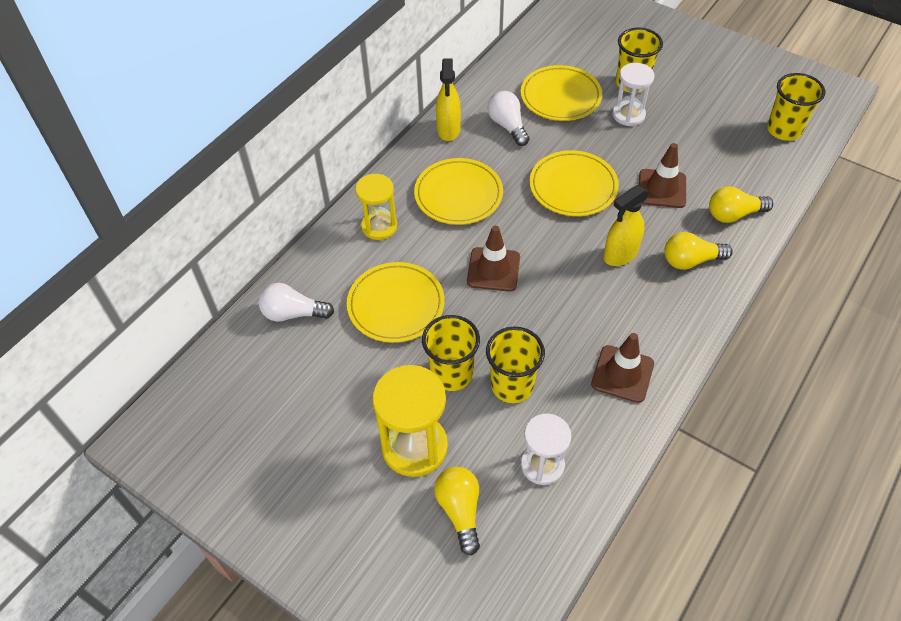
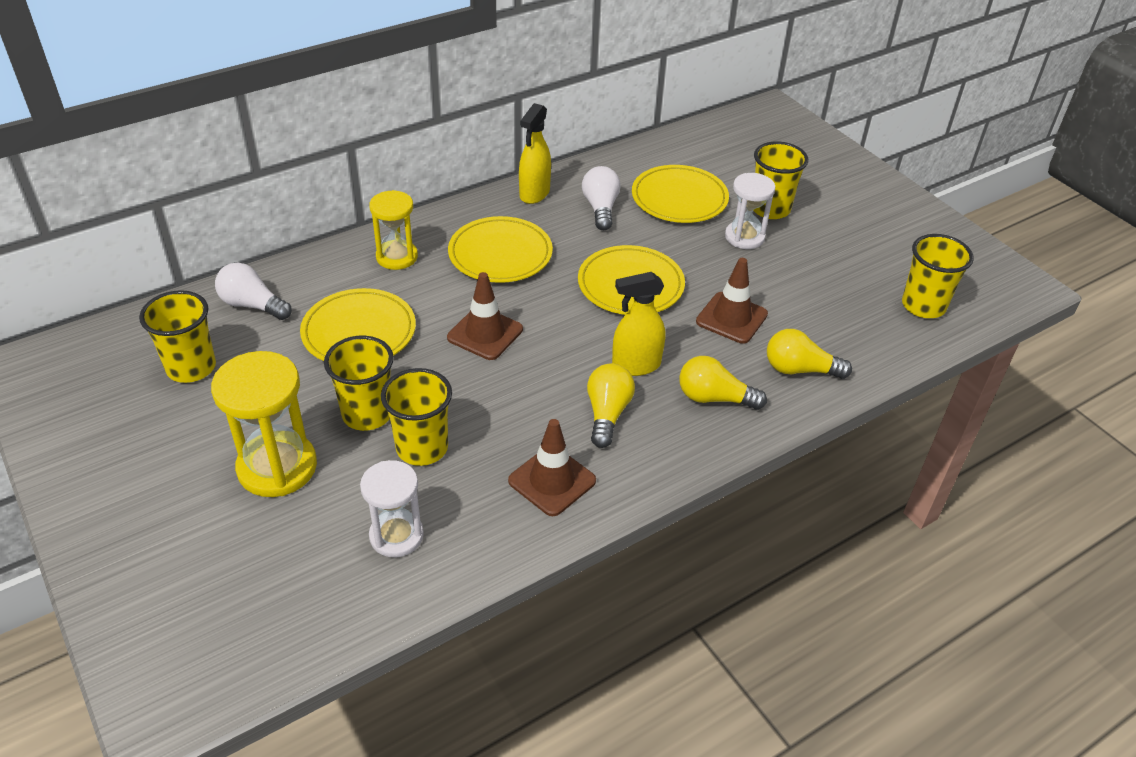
camera: 20 degrees right, 10 degrees down
yellow light bulb [434,467,480,555] -> yellow light bulb moved to [587,363,635,448]
none -> yellow cup [139,290,216,383]

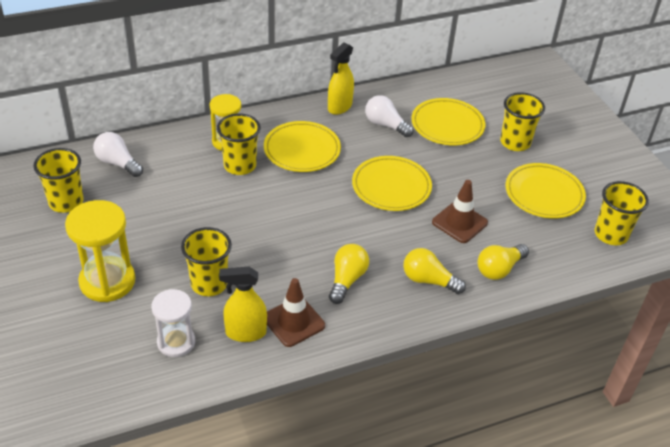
camera: 10 degrees right, 0 degrees up
yellow plate [300,288,416,361] -> yellow plate moved to [506,163,586,218]
yellow cup [324,336,394,431] -> yellow cup moved to [217,113,261,175]
brown traffic cone [447,272,523,360] -> none
white light bulb [582,166,621,230] -> white light bulb turned 60 degrees counterclockwise [365,95,413,137]
yellow spray bottle [612,272,665,376] -> yellow spray bottle moved to [219,267,267,342]
white hourglass [725,173,775,249] -> none
yellow light bulb [767,329,852,379] -> yellow light bulb turned 60 degrees counterclockwise [477,244,529,280]

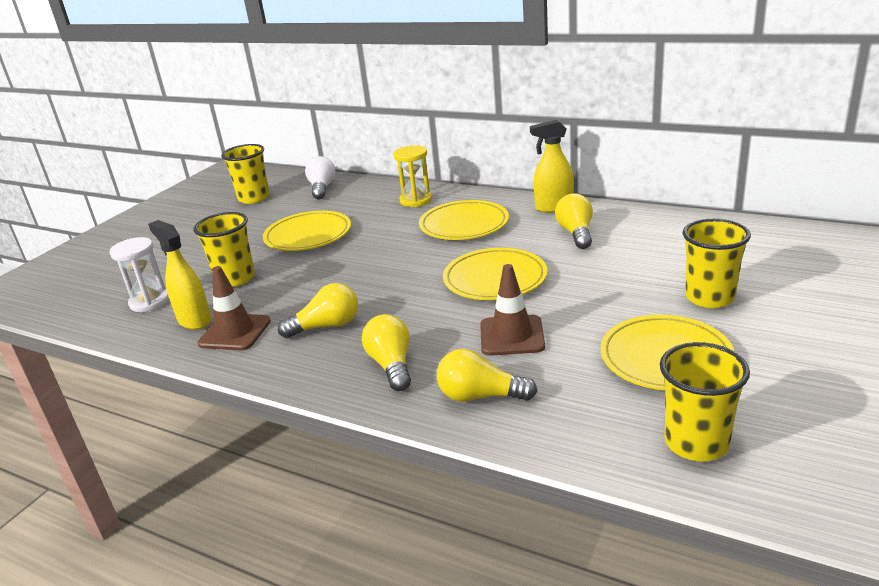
camera: 55 degrees right, 15 degrees down
yellow hourglass [65,200,135,302] -> none
yellow cup [217,113,261,175] -> none
white light bulb [365,95,413,137] -> yellow light bulb [555,193,593,249]
yellow plate [411,98,485,145] -> yellow plate moved to [263,211,351,251]

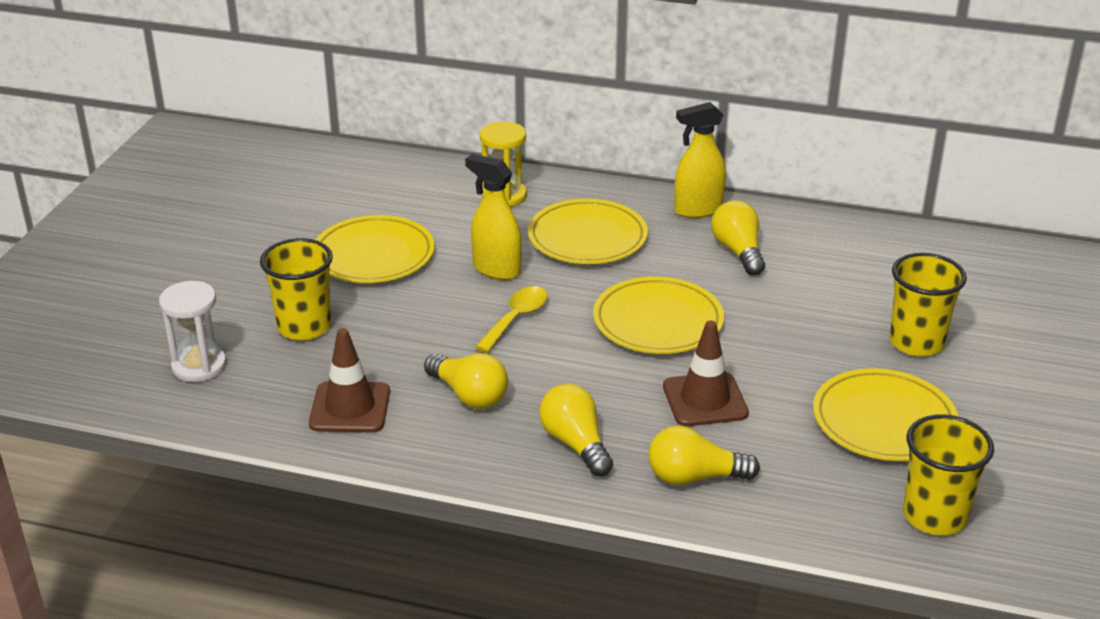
camera: 15 degrees left, 5 degrees up
yellow spray bottle [148,220,211,330] -> yellow spray bottle moved to [465,154,522,280]
yellow cup [221,144,270,204] -> none
yellow light bulb [278,283,358,338] -> yellow light bulb turned 75 degrees clockwise [424,353,508,409]
white light bulb [305,156,335,199] -> none
none -> yellow spoon [475,286,548,353]

